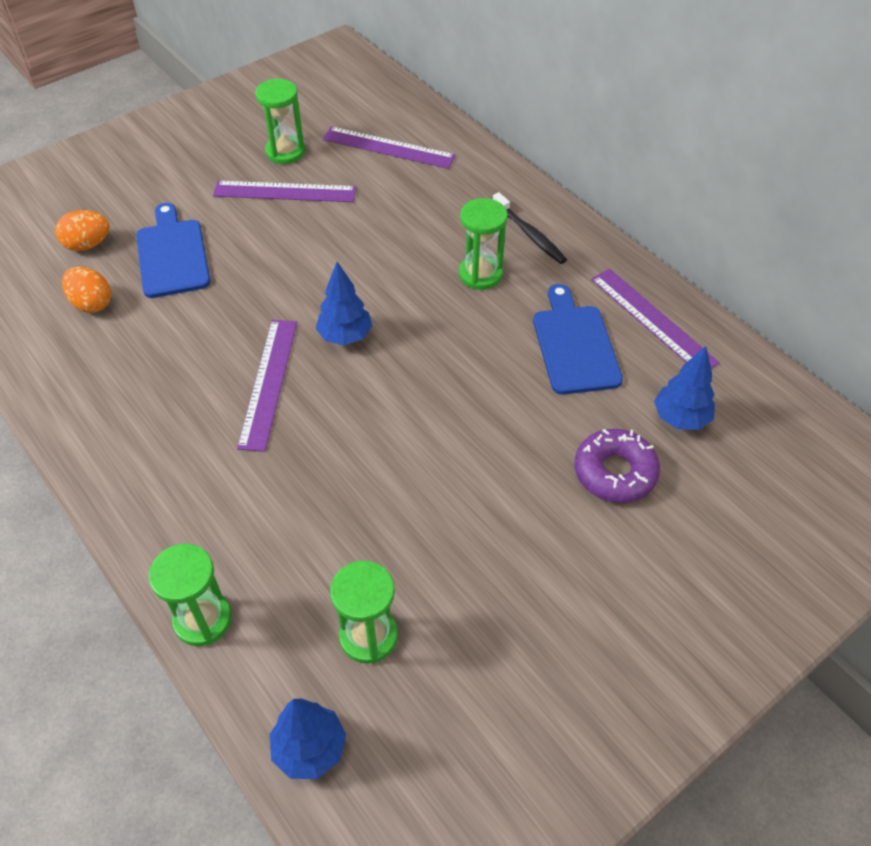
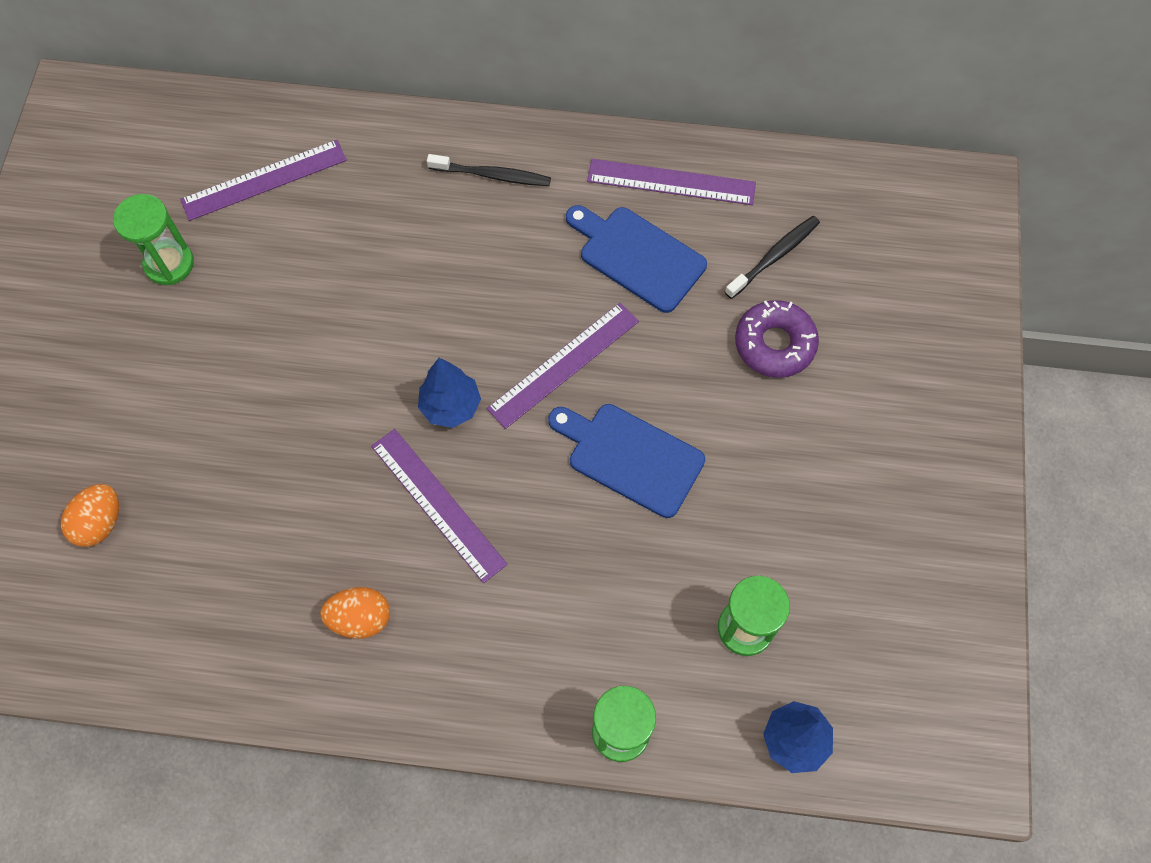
camera: 45 degrees left, 15 degrees up
orange egg [62,267,111,313] -> orange egg moved to [320,587,390,639]
blue cutting board [136,203,210,298] -> blue cutting board moved to [548,404,705,518]
purple ruler [213,181,356,202] -> purple ruler moved to [487,303,639,429]
green hourglass [459,198,508,290] -> none
blue tree [654,346,715,430] -> black toothbrush [725,216,820,299]

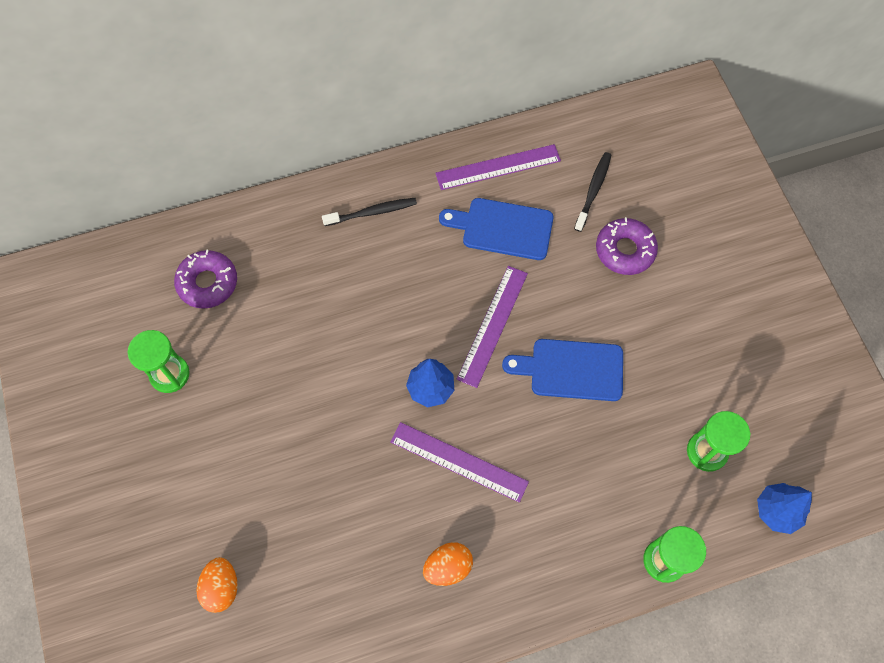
camera: 25 degrees left, 0 degrees up
purple ruler [180,140,347,221] -> purple donut [174,250,237,309]

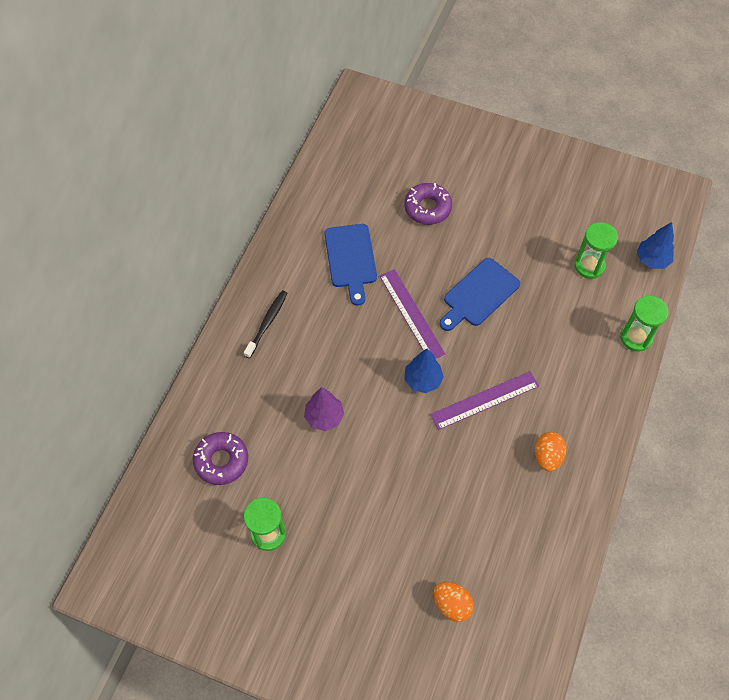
camera: 50 degrees left, 5 degrees down
purple ruler [435,144,561,190] -> none
blue cutting board [439,198,554,260] -> blue cutting board turned 60 degrees counterclockwise [325,224,377,306]
black toothbrush [574,152,612,232] -> none
none -> purple tree [304,387,344,431]

